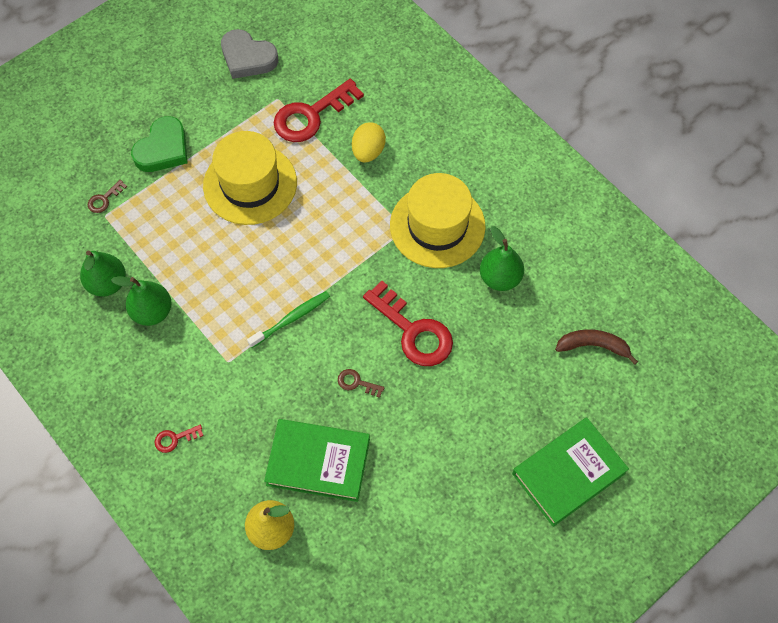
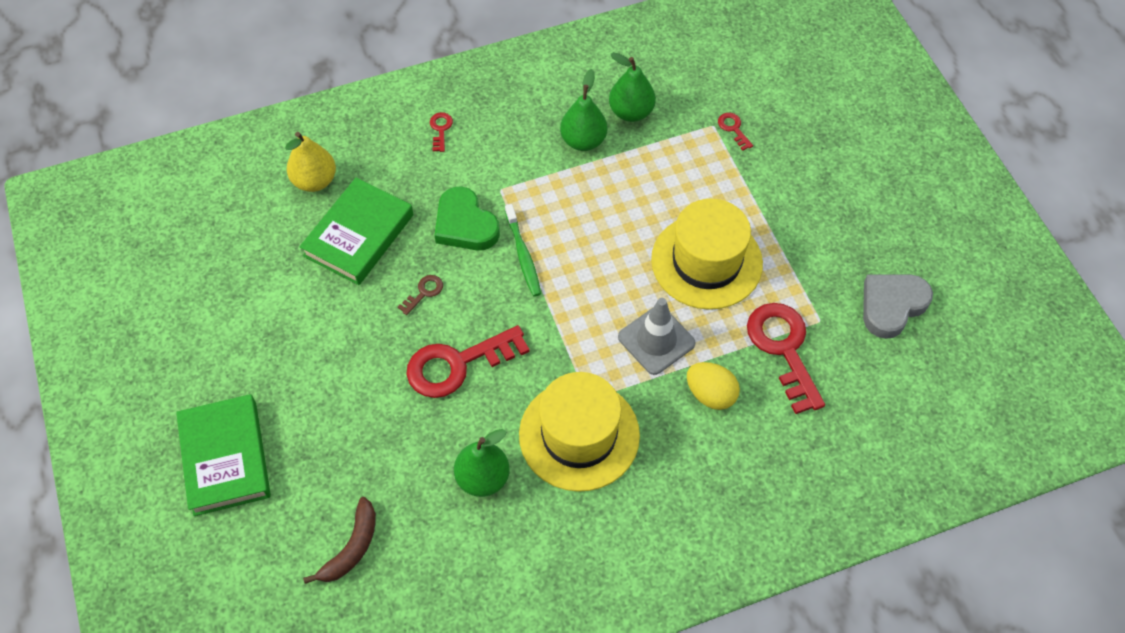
camera: 110 degrees right, 5 degrees down
brown key [88,180,127,213] -> red key [718,113,753,150]
green heart [131,116,187,172] -> green heart moved to [434,186,500,250]
none -> grey traffic cone [618,298,696,375]

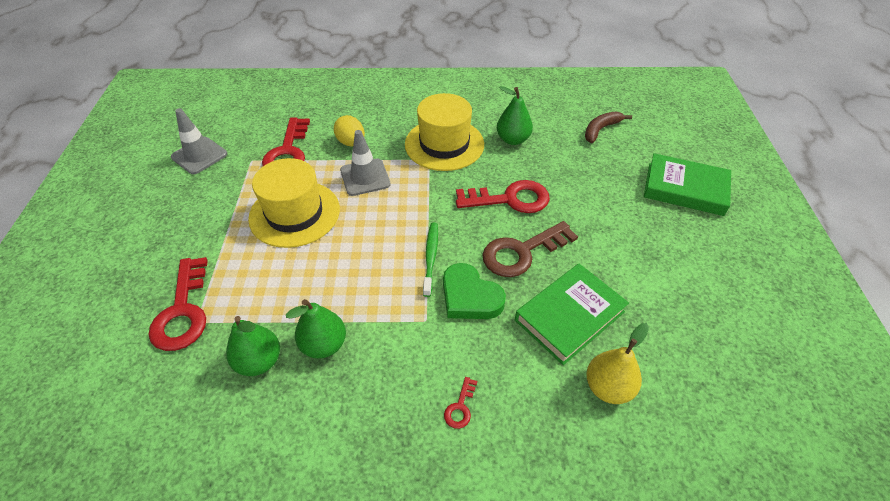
camera: 160 degrees left, 10 degrees down
green book [176,394,271,516] -> green book turned 75 degrees counterclockwise [644,153,731,216]
brown key [398,275,443,315] -> brown key [482,221,578,277], size x2.28
green heart [434,186,500,250] -> green heart turned 150 degrees clockwise [443,263,506,319]
red key [718,113,753,150] -> red key [149,257,208,351], size x2.28
grey heart [863,274,933,339] -> grey traffic cone [171,108,227,174]

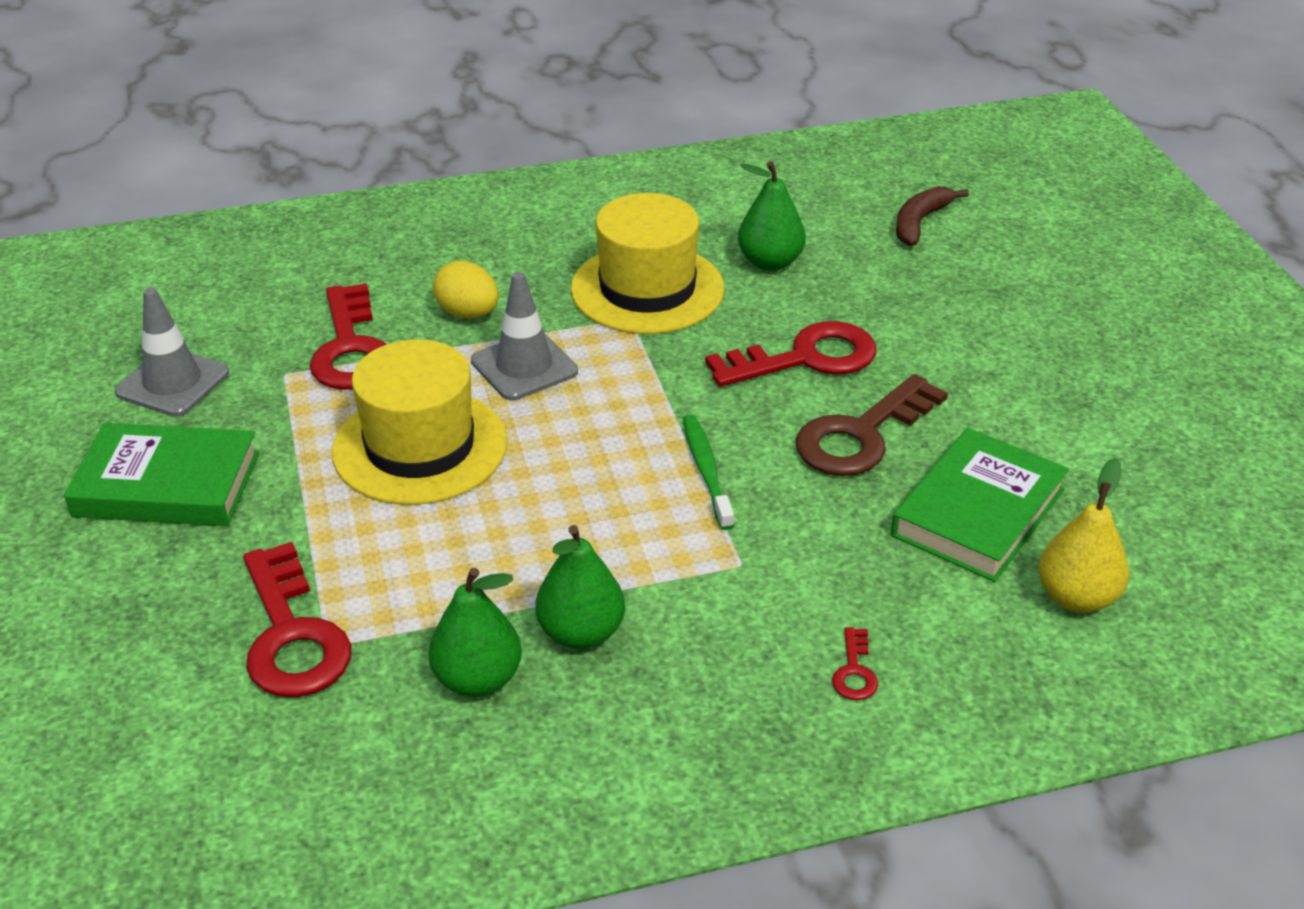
camera: 15 degrees left, 10 degrees down
green heart [443,263,506,319] -> none
green book [644,153,731,216] -> green book moved to [64,423,259,526]

